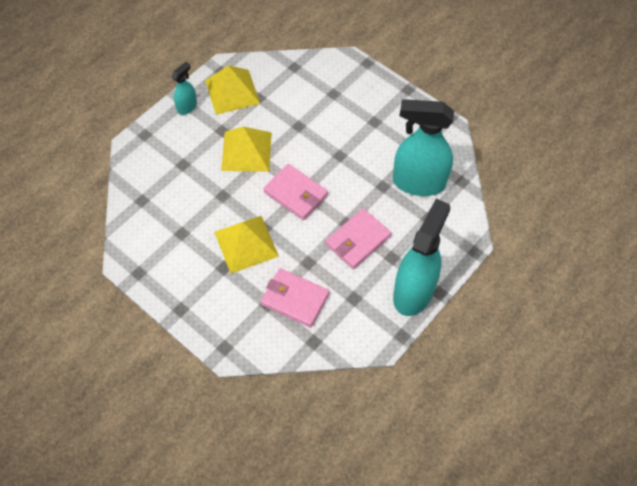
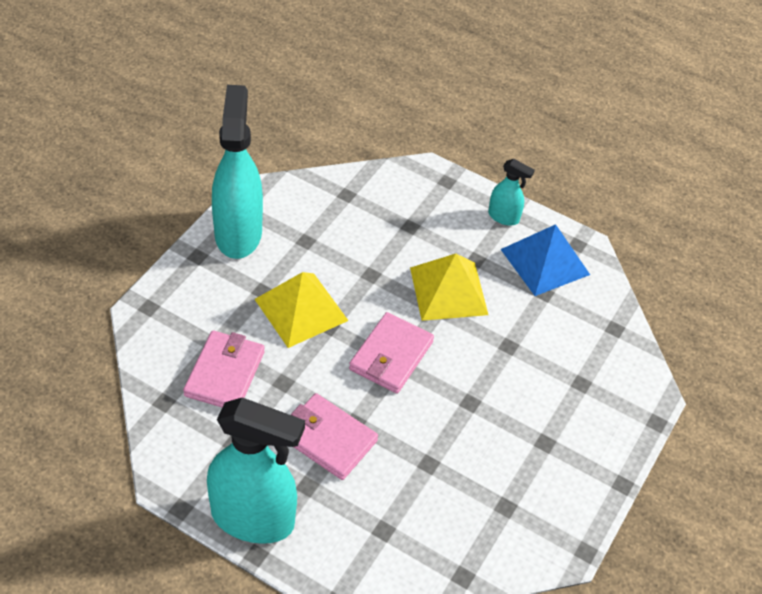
camera: 75 degrees right, 10 degrees down
yellow pyramid [205,65,260,115] -> blue pyramid [501,224,590,296]
turquoise spray bottle [393,99,454,196] -> turquoise spray bottle moved to [212,85,263,259]

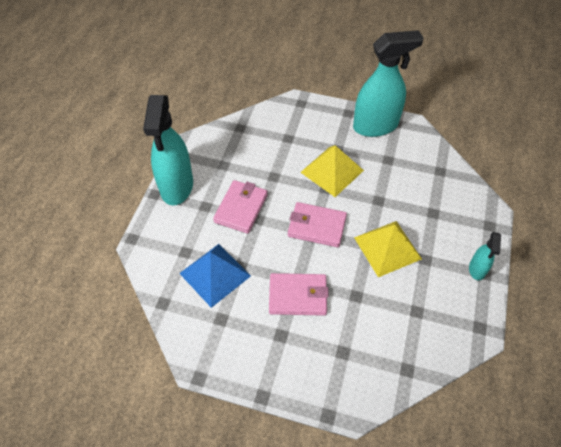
camera: 80 degrees right, 5 degrees up
pink wallet [183,331,265,407] -> pink wallet moved to [269,273,329,316]
blue pyramid [501,224,590,296] -> blue pyramid moved to [179,244,251,308]

